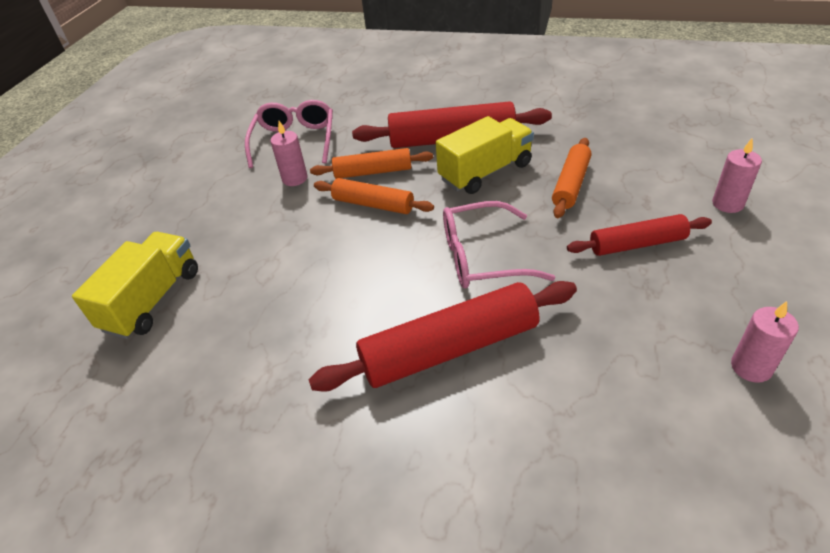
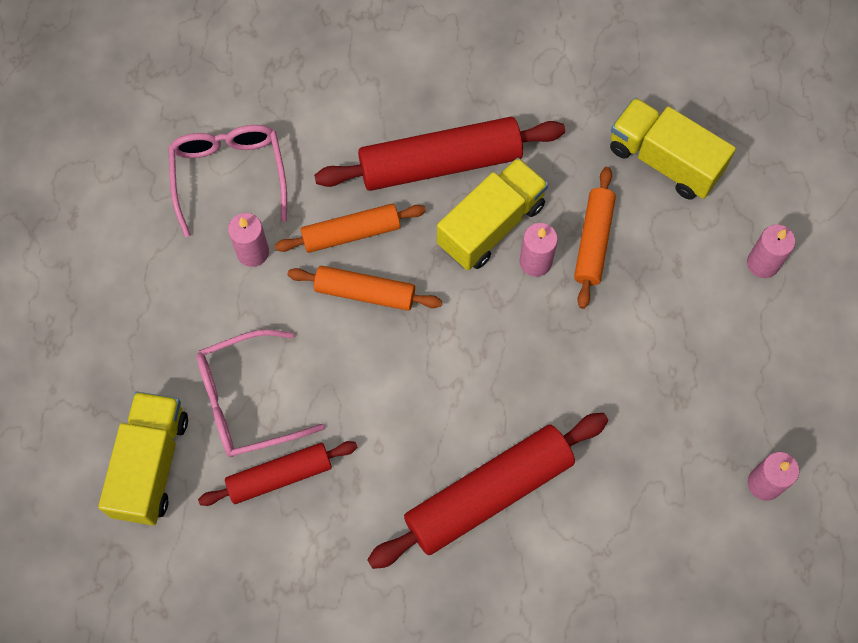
camera: 15 degrees left, 25 degrees up
pink glasses [443,201,555,289] -> pink glasses moved to [197,329,325,457]
red rolling pin [567,214,712,256] -> red rolling pin moved to [198,441,358,506]
none -> pink candle [520,223,558,277]
none -> yellow truck [610,98,736,200]

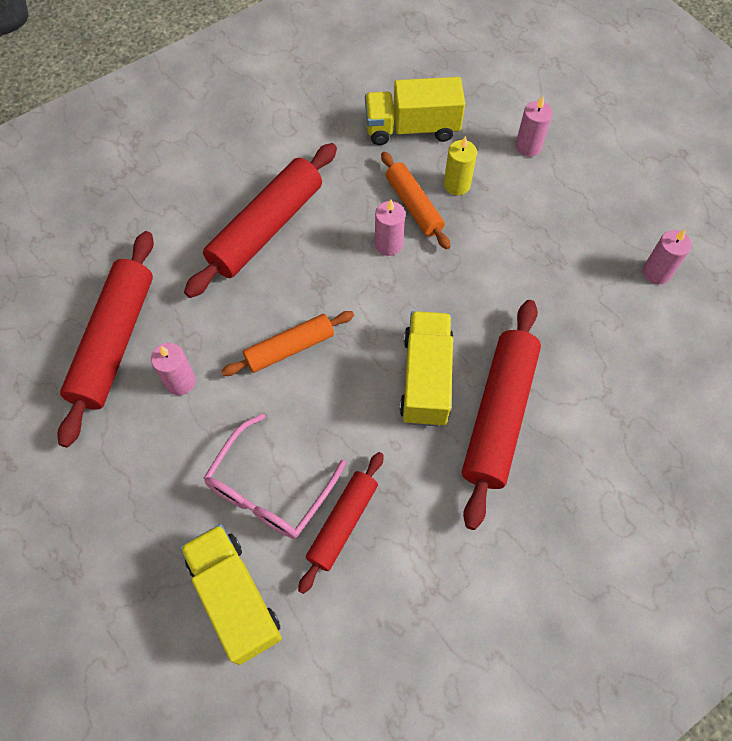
camera: 40 degrees left, 5 degrees down
pink glasses [168,125,287,237] -> red rolling pin [57,231,154,447]
orange rolling pin [275,204,426,253] -> none
yellow truck [437,158,548,270] -> yellow truck moved to [399,311,453,427]
none -> yellow candle [444,136,477,195]

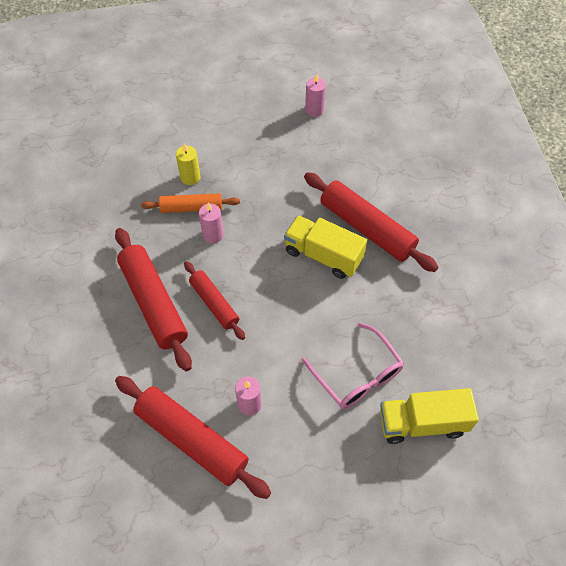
camera: 65 degrees left, 5 degrees down
orange rolling pin [221,311,354,376] -> none
red rolling pin [298,452,384,594] -> red rolling pin moved to [184,261,245,340]
yellow truck [365,77,465,145] -> none
pink candle [515,96,552,157] -> none

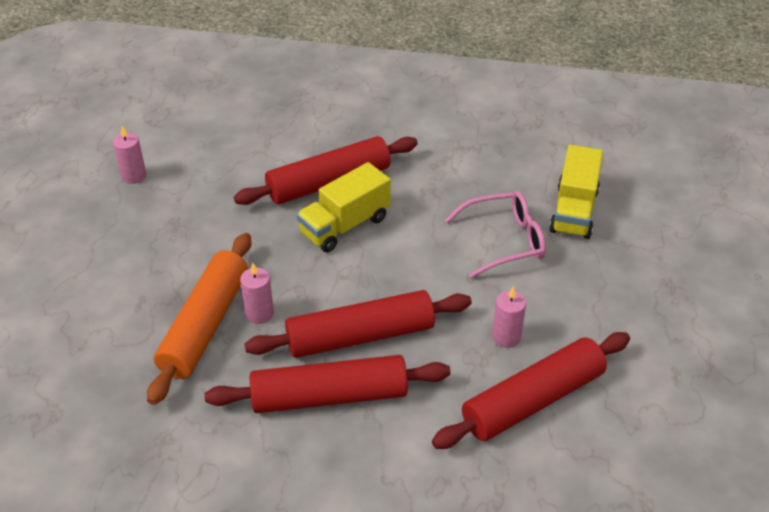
camera: 70 degrees left, 15 degrees down
orange rolling pin [141,193,240,213] -> orange rolling pin [147,233,251,405], size x1.67
yellow candle [176,143,200,185] -> none
red rolling pin [184,261,245,340] -> red rolling pin [244,290,472,358], size x1.67

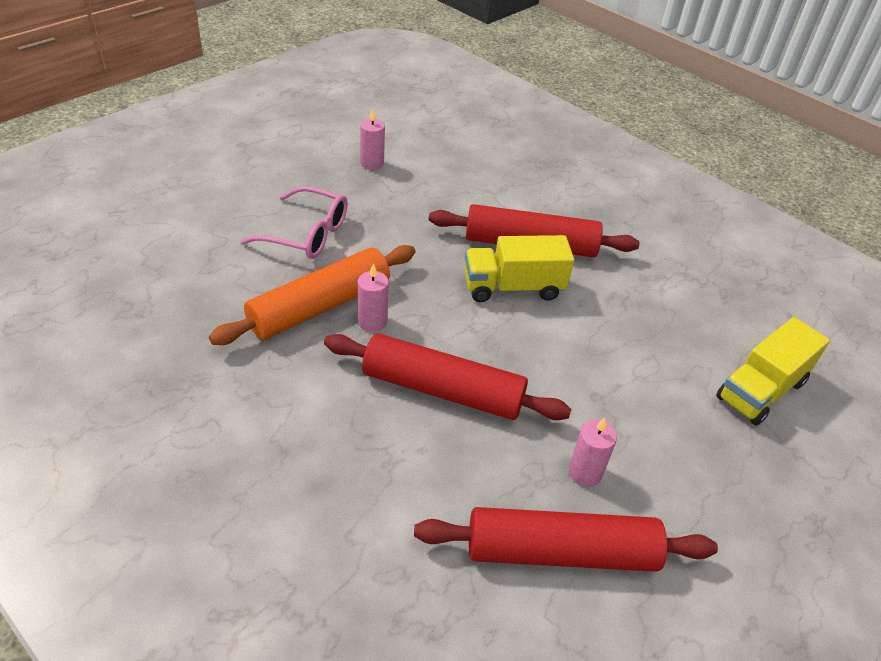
camera: 30 degrees right, 0 degrees up
red rolling pin [204,355,451,413] -> none
pink glasses [445,191,546,278] -> pink glasses moved to [240,186,348,259]

